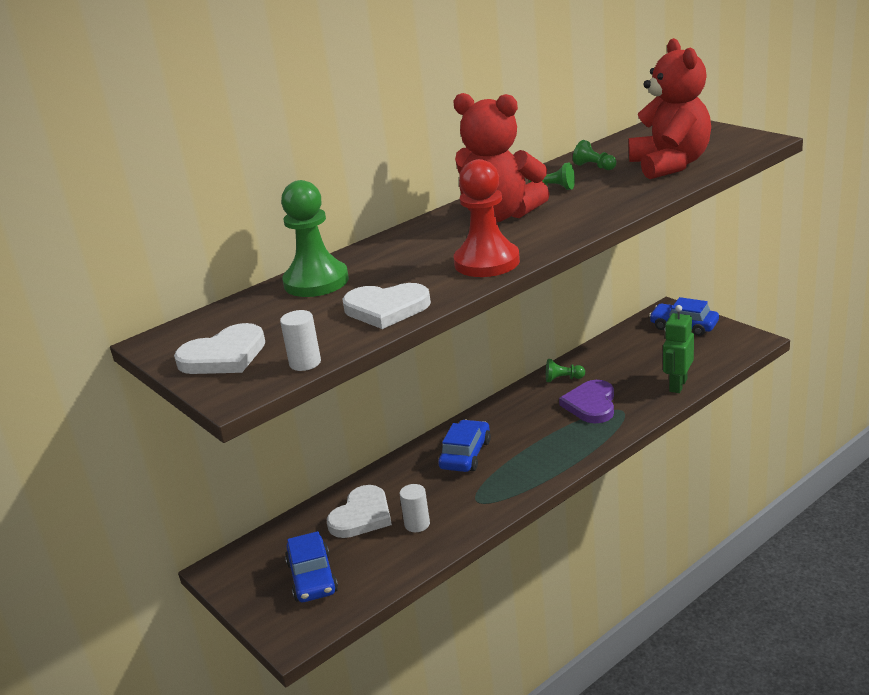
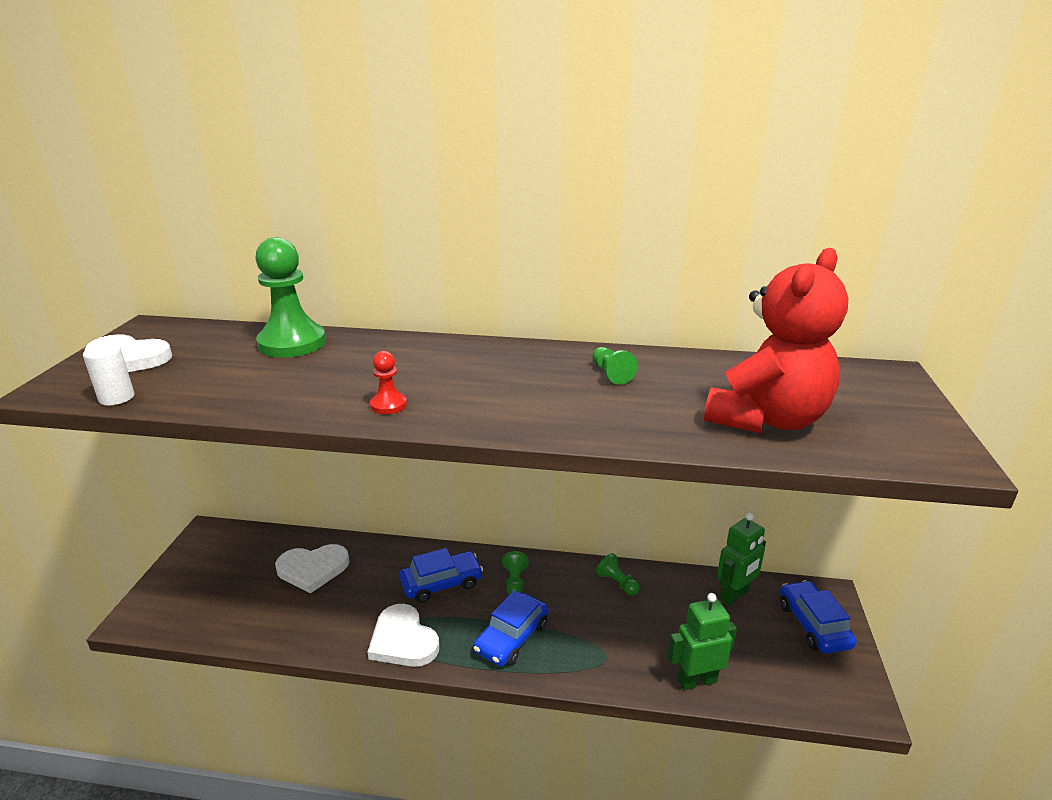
camera: 45 degrees right, 0 degrees up
blue car [285,531,338,602] -> blue car moved to [473,590,549,666]
white heart [342,283,431,329] -> white heart moved to [368,604,439,667]
white cylinder [400,484,430,532] -> none
red teddy bear [453,93,549,222] -> none
red pawn [454,159,520,277] -> red pawn [370,351,407,414], size x0.47
purple heart [559,380,614,423] -> none
green pawn [573,140,616,170] -> green pawn moved to [502,551,529,595]
none -> green robot [717,513,766,606]

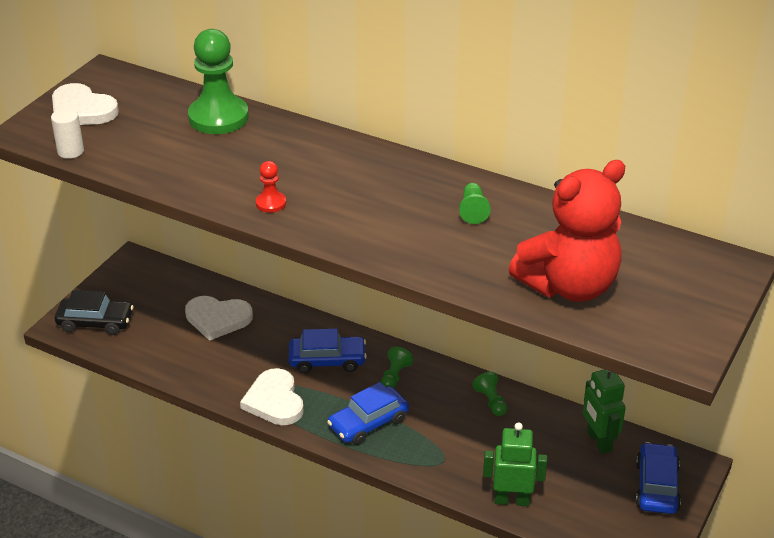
camera: 20 degrees right, 10 degrees up
green robot [717,513,766,606] -> green robot turned 90 degrees clockwise [583,369,626,454]
none -> black car [55,290,134,335]

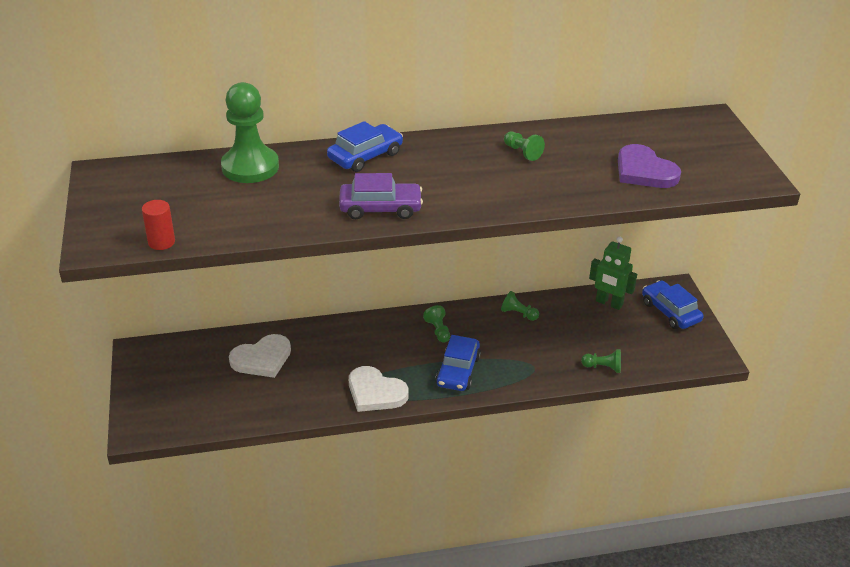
camera: 40 degrees left, 0 degrees up
white cylinder [51,108,84,159] -> red cylinder [142,200,175,250]
white heart [52,83,119,125] -> none
black car [55,290,134,335] -> none
red pawn [256,161,286,213] -> purple car [339,173,423,219]
blue car [289,329,367,373] -> blue car moved to [327,121,403,172]
green robot [483,423,547,506] -> green pawn [581,349,621,373]
red teddy bear [508,160,625,302] -> purple heart [618,144,681,188]

